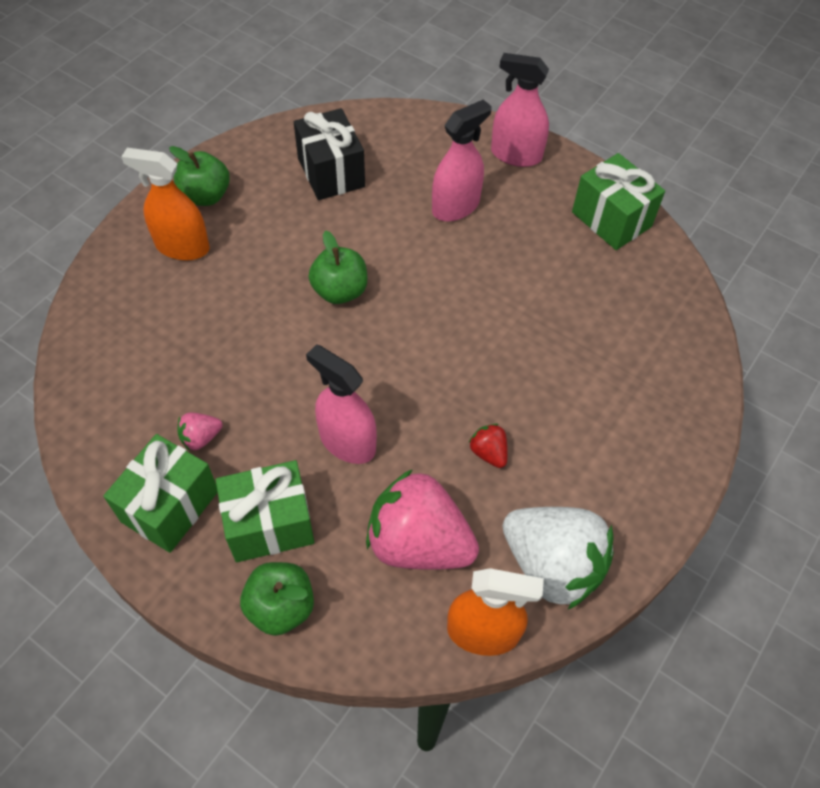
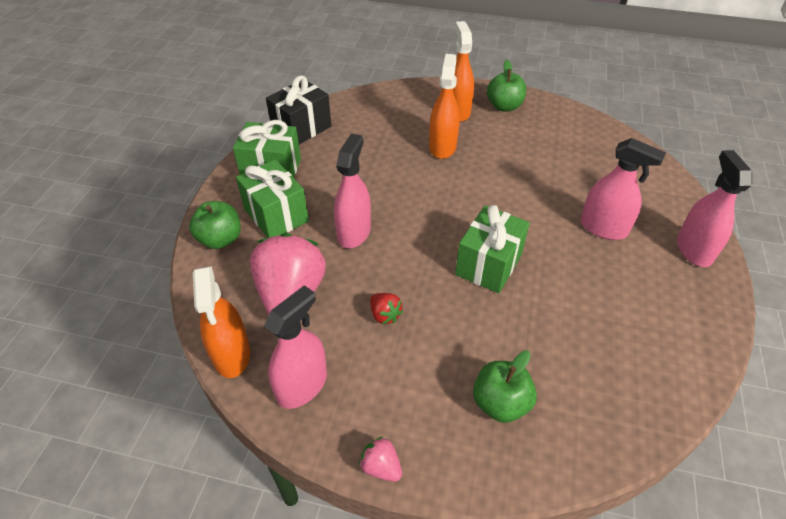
camera: 70 degrees right, 10 degrees down
pink strawberry [177,412,222,451] -> pink strawberry moved to [359,437,402,482]
black gift [294,108,365,200] -> black gift moved to [266,75,331,144]
green apple [309,230,368,304] -> green apple moved to [473,351,537,423]
red strawberry [469,424,508,468] -> red strawberry turned 105 degrees clockwise [370,293,403,325]
white strawberry [503,507,614,610] -> pink spray bottle [264,285,327,409]
green gift [572,153,665,250] -> green gift moved to [455,205,530,293]
none -> orange spray bottle [429,54,460,159]

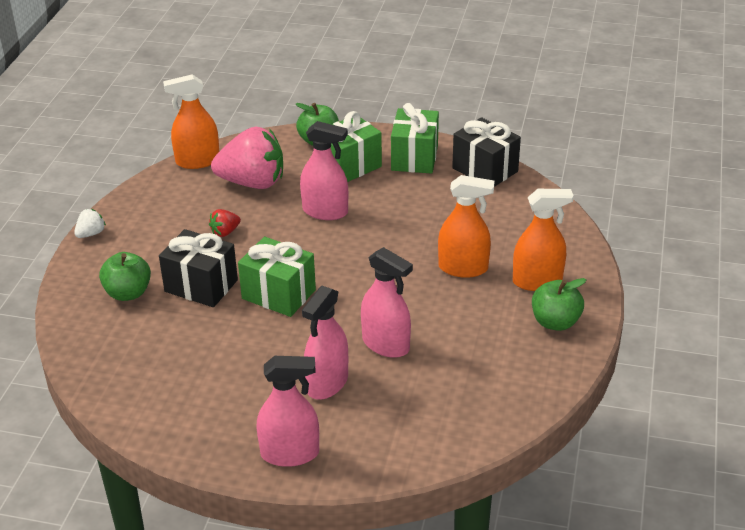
camera: 90 degrees right, 10 degrees down
pink spray bottle [264,285,327,409] -> pink spray bottle moved to [361,247,413,358]
pink strawberry [359,437,402,482] -> white strawberry [74,209,106,238]
none -> black gift [159,229,238,307]

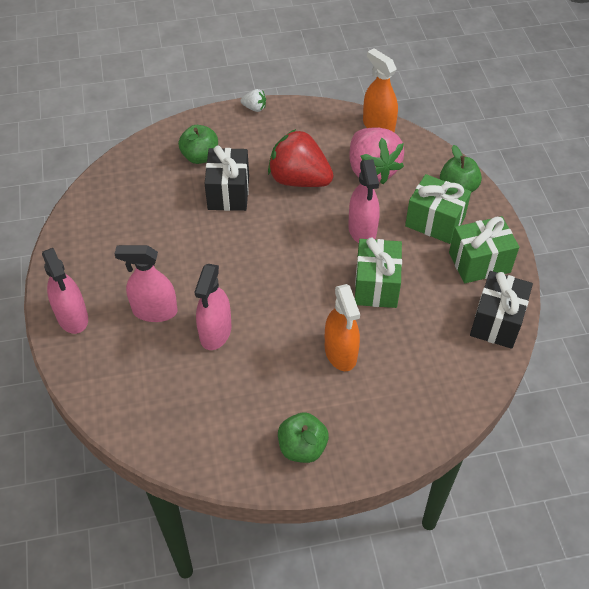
camera: 65 degrees right, 15 degrees up
red strawberry [209,209,241,237] -> red strawberry [268,129,334,187], size x2.35
green gift [238,237,316,317] -> green gift moved to [355,237,402,308]
orange spray bottle [513,189,574,291] -> none

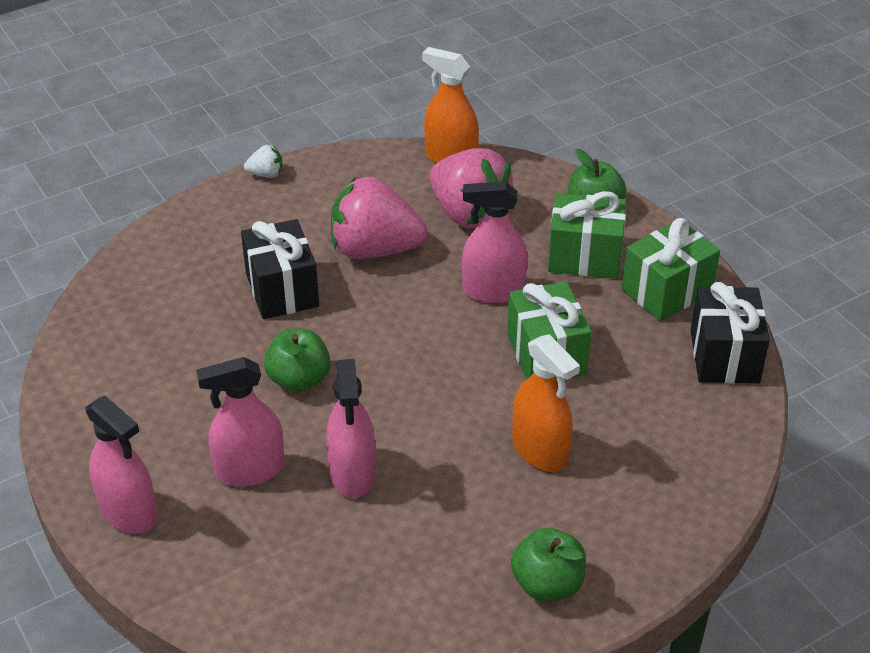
camera: 20 degrees left, 10 degrees down
green apple [178,125,218,164] -> green apple moved to [264,329,331,392]
red strawberry [268,129,334,187] -> pink strawberry [331,177,428,259]
pink spray bottle [348,160,380,243] -> pink spray bottle turned 120 degrees clockwise [462,181,528,303]

